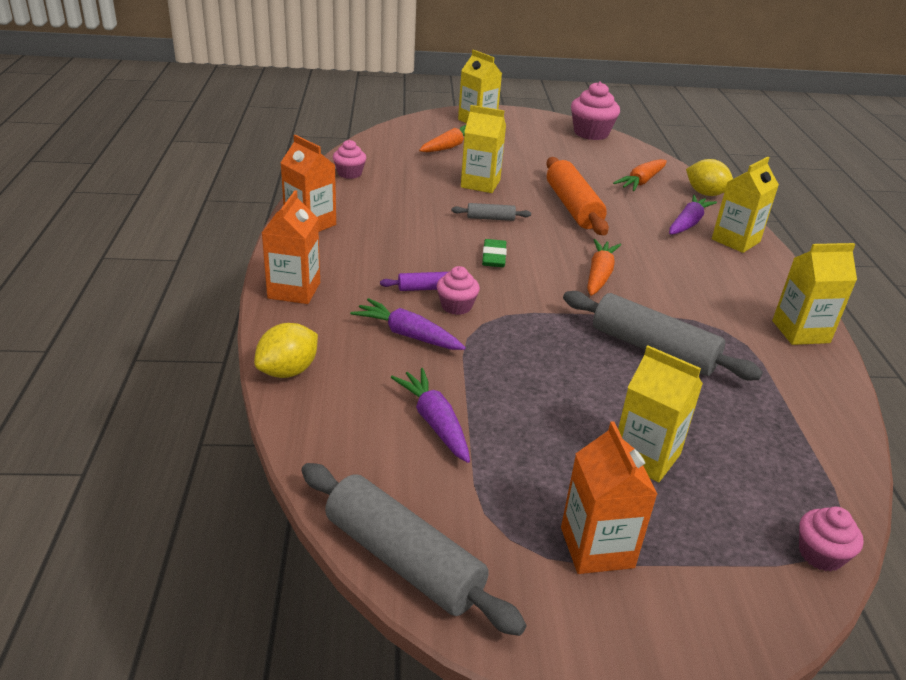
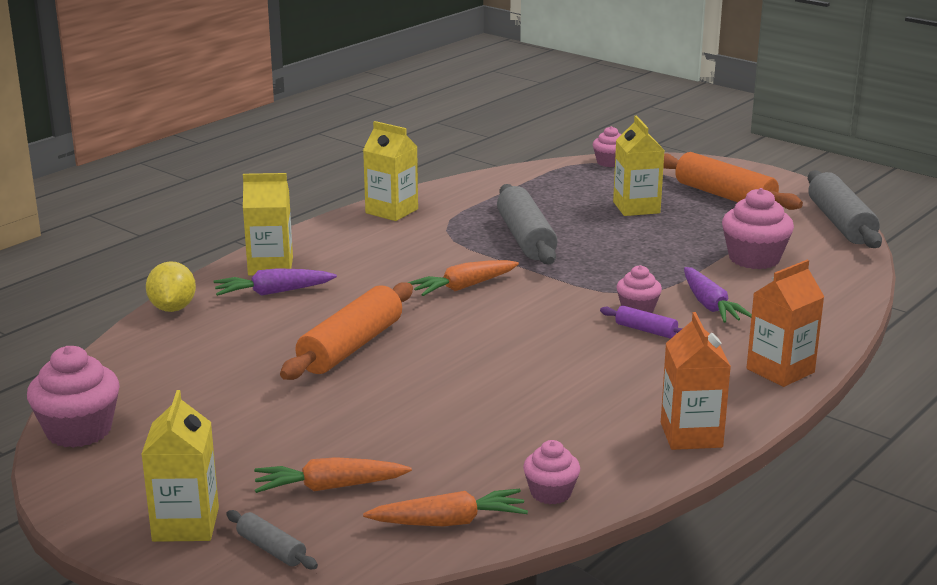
camera: 135 degrees left, 10 degrees down
yellow lemon [254,323,318,378] -> none
purple carrot [391,368,470,463] -> pink cupcake [722,188,794,269]
grey rolling pin [452,203,531,221] -> grey rolling pin moved to [226,510,318,569]
yellow carton [461,105,506,193] -> none
green eraser [482,239,507,267] -> none
orange carton [561,421,658,574] -> orange rolling pin [663,152,803,210]
orange carrot [613,159,667,191] -> orange carrot moved to [363,489,528,526]

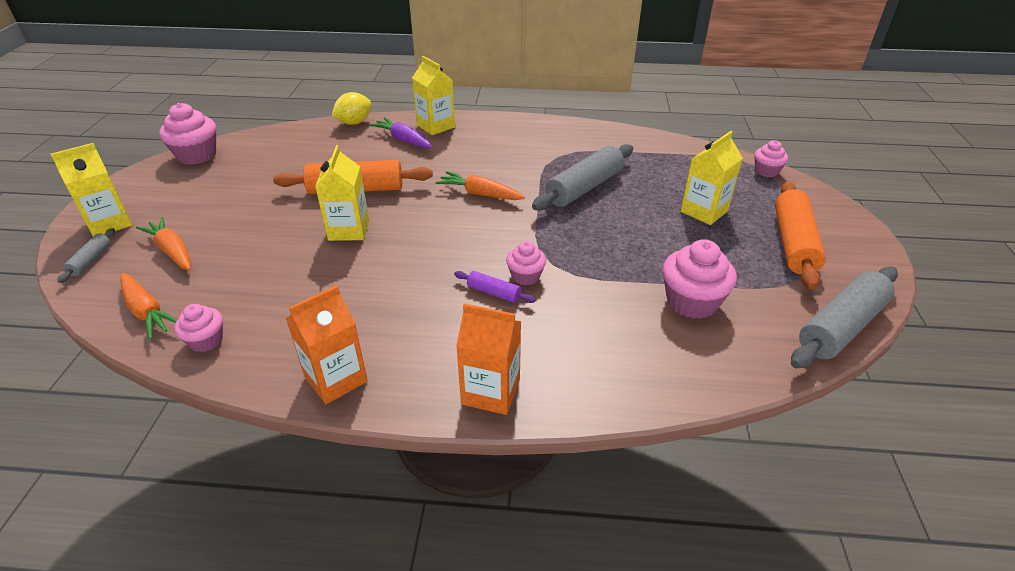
camera: 55 degrees right, 15 degrees up
yellow carton [363,121,418,221] -> yellow carton moved to [315,145,369,241]
purple rolling pin [600,306,683,339] -> purple rolling pin turned 60 degrees counterclockwise [454,271,536,303]
purple carrot [684,267,752,323] -> none

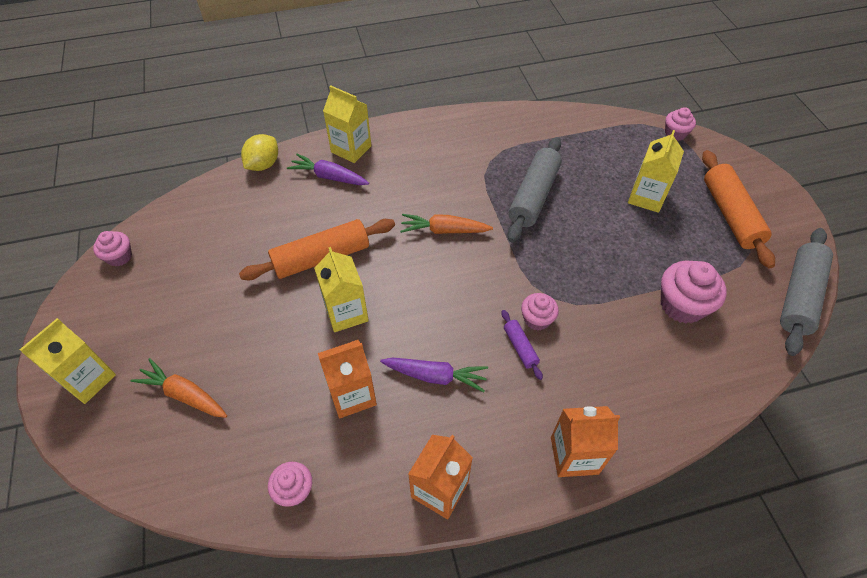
camera: 20 degrees left, 15 degrees up
grey rolling pin [57,228,115,283] -> none
orange carrot [120,273,177,340] -> none
pink cupcake [159,103,216,165] -> pink cupcake [93,231,132,266], size x0.59
purple rolling pin [454,271,536,303] -> purple rolling pin turned 60 degrees clockwise [501,310,543,380]
none -> orange carton [318,340,377,418]
none -> purple carrot [380,357,488,392]

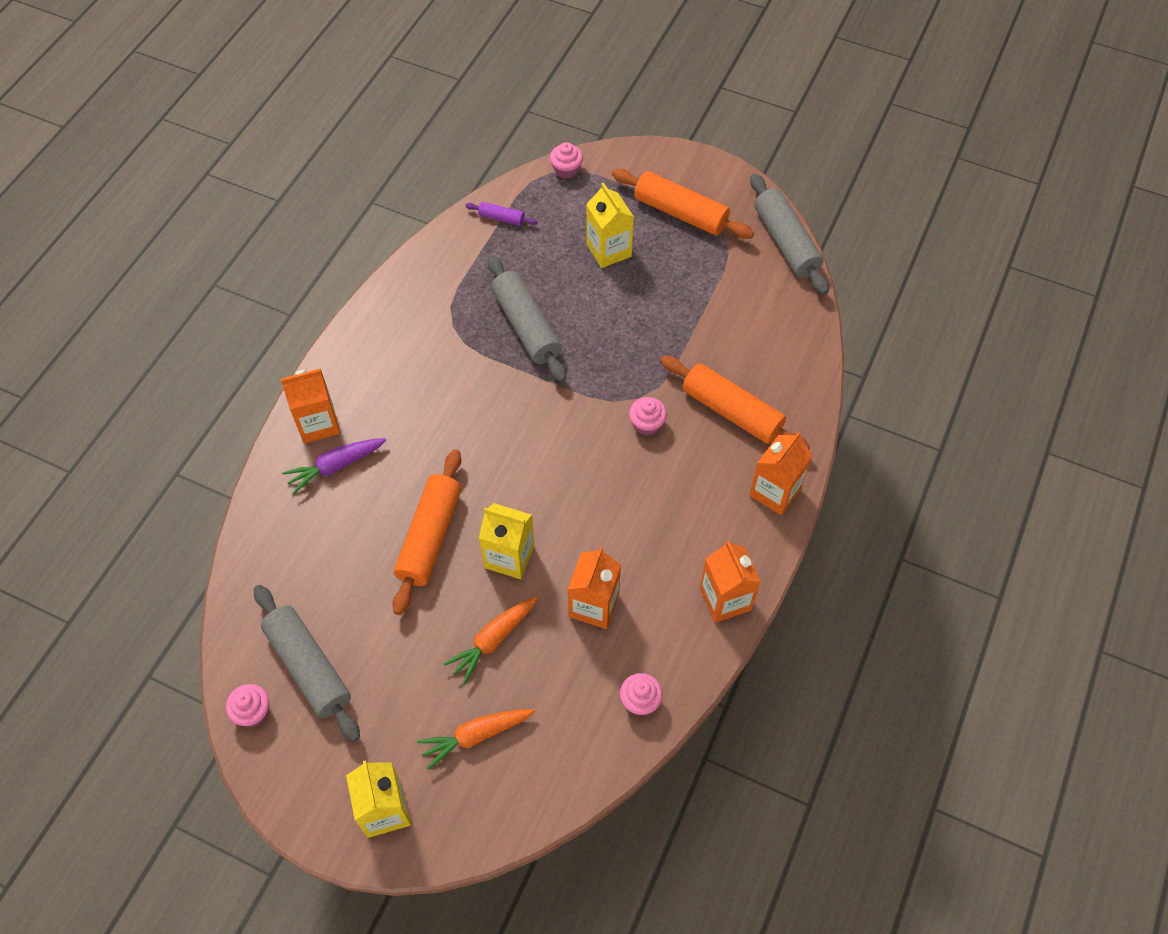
camera: 50 degrees left, 5 degrees up
yellow lemon [241,134,278,171] -> none
yellow carton [323,85,371,163] -> orange carton [280,368,340,444]
purple carrot [380,357,488,392] -> none
orange carrot [400,214,493,234] -> orange carrot moved to [444,596,538,684]
purple rolling pin [501,310,543,380] -> purple rolling pin moved to [465,202,538,226]
pink cupcake [661,261,727,324] -> none
none -> grey rolling pin [254,585,360,742]
none -> orange rolling pin [660,355,810,449]

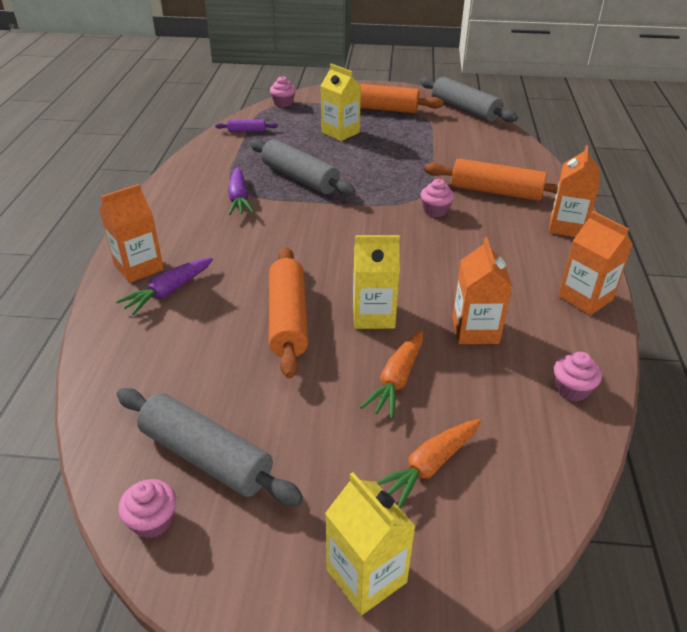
camera: 20 degrees left, 20 degrees down
none -> purple carrot [228,167,254,215]

